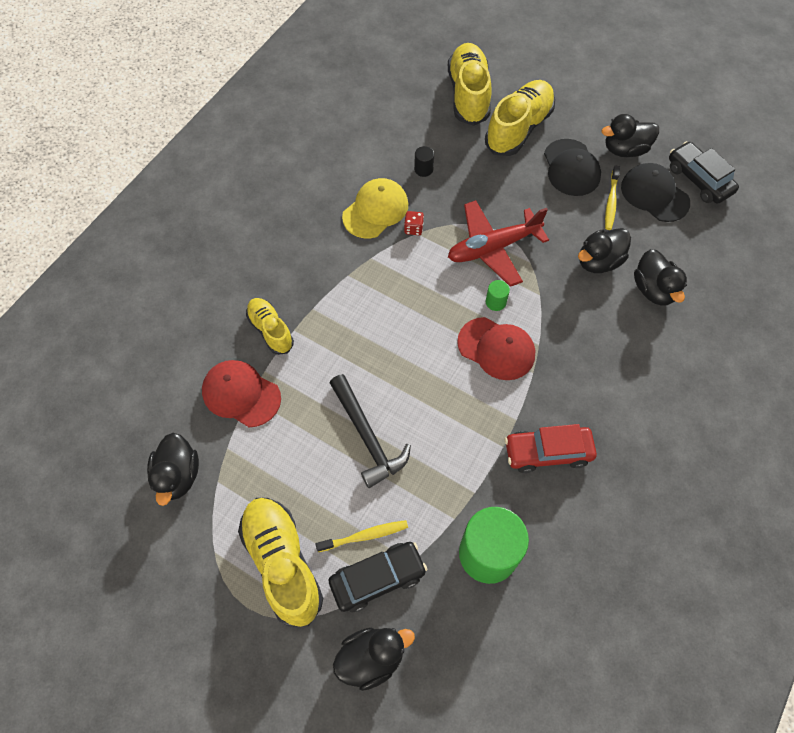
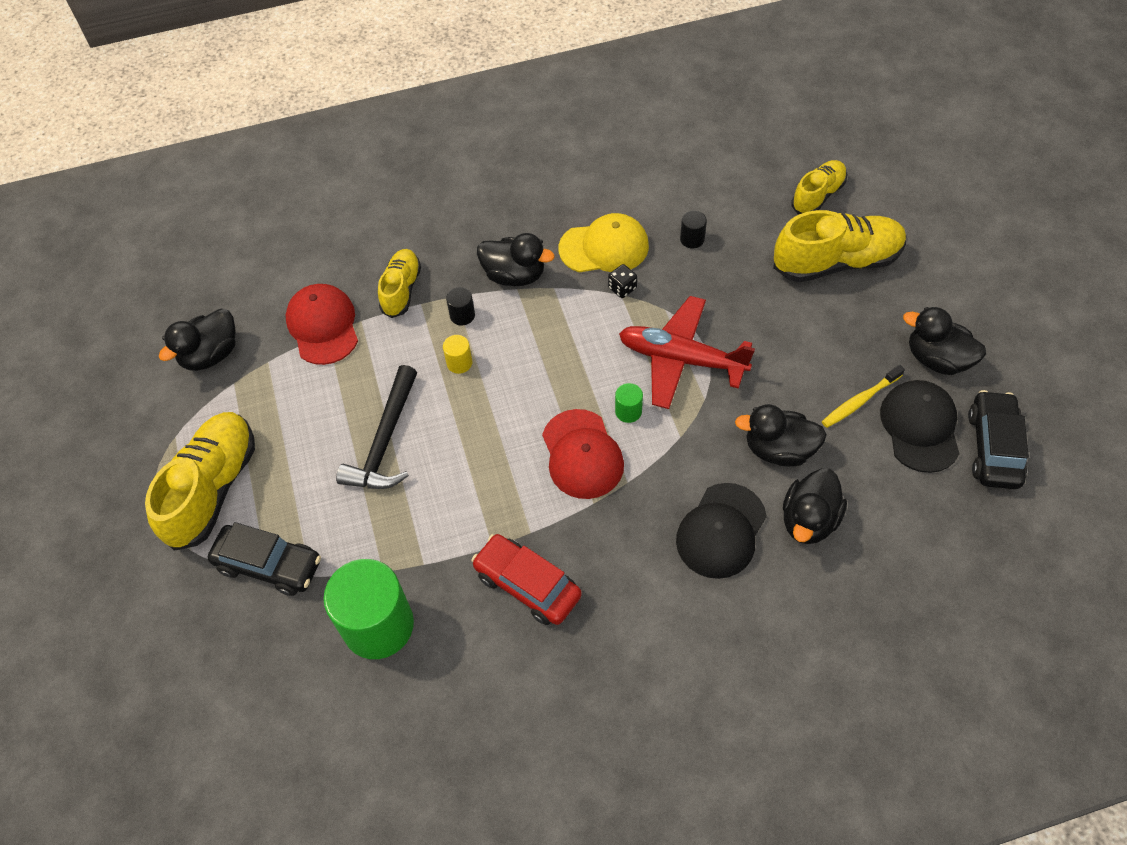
camera: 45 degrees right, 5 degrees down
yellow toothbrush [316,520,408,552] -> none
black duck [333,628,415,691] -> black duck moved to [477,233,555,286]
red dice [404,211,424,235] -> black dice [608,264,637,298]
yellow shoe [448,43,491,126] -> yellow shoe [791,160,847,214], size x0.59
black cap [544,139,601,196] -> black cap moved to [676,483,767,579]
none -> yellow cylinder [443,335,472,374]
none -> black cylinder [446,287,475,326]

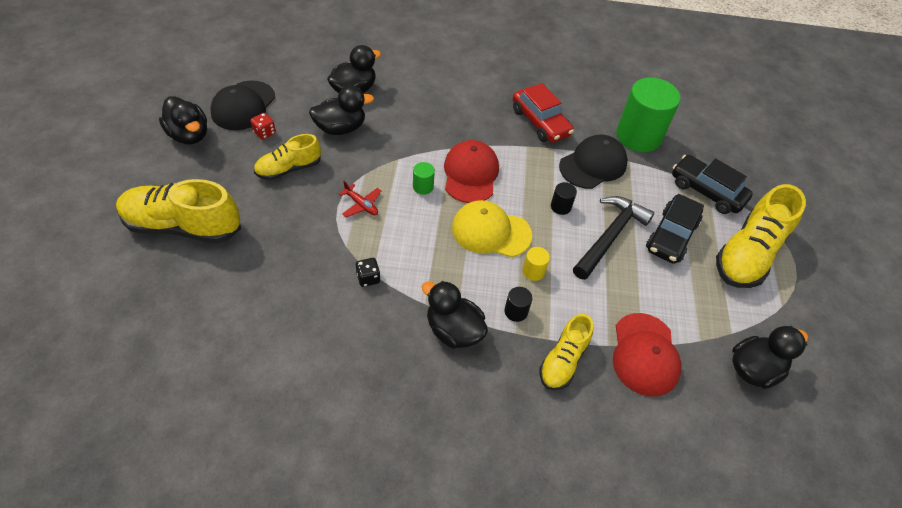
camera: 165 degrees left, 5 degrees down
yellow cap [559,213,649,273] -> yellow cap moved to [452,200,532,257]
red plane [619,296,755,409] -> red plane [339,181,381,217], size x0.43
black cap [676,483,767,579] -> black cap moved to [559,134,628,189]
black cylinder [680,211,707,249] -> black cylinder moved to [551,182,577,215]
black duck [735,404,827,467] -> black duck turned 45 degrees counterclockwise [309,85,374,135]
yellow shoe [791,160,847,214] -> yellow shoe moved to [254,134,321,180]
yellow toothbrush [822,365,905,428] -> red dice [250,113,276,140]
black car [968,390,1029,489] -> black car moved to [646,194,704,264]

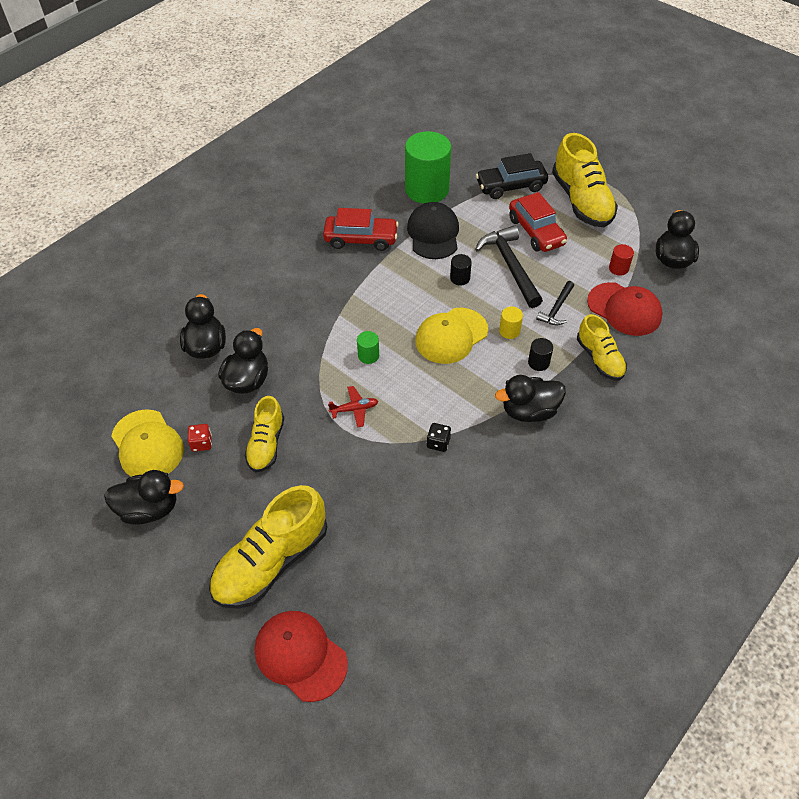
camera: 50 degrees left, 0 degrees up
black cap [210,81,275,130] -> yellow cap [111,409,184,477]
red cap [444,140,499,203] -> red cap moved to [255,611,348,702]
black car [646,194,704,264] -> red car [509,192,567,252]
none -> black hammer [536,281,574,325]
none -> red cylinder [609,244,634,276]

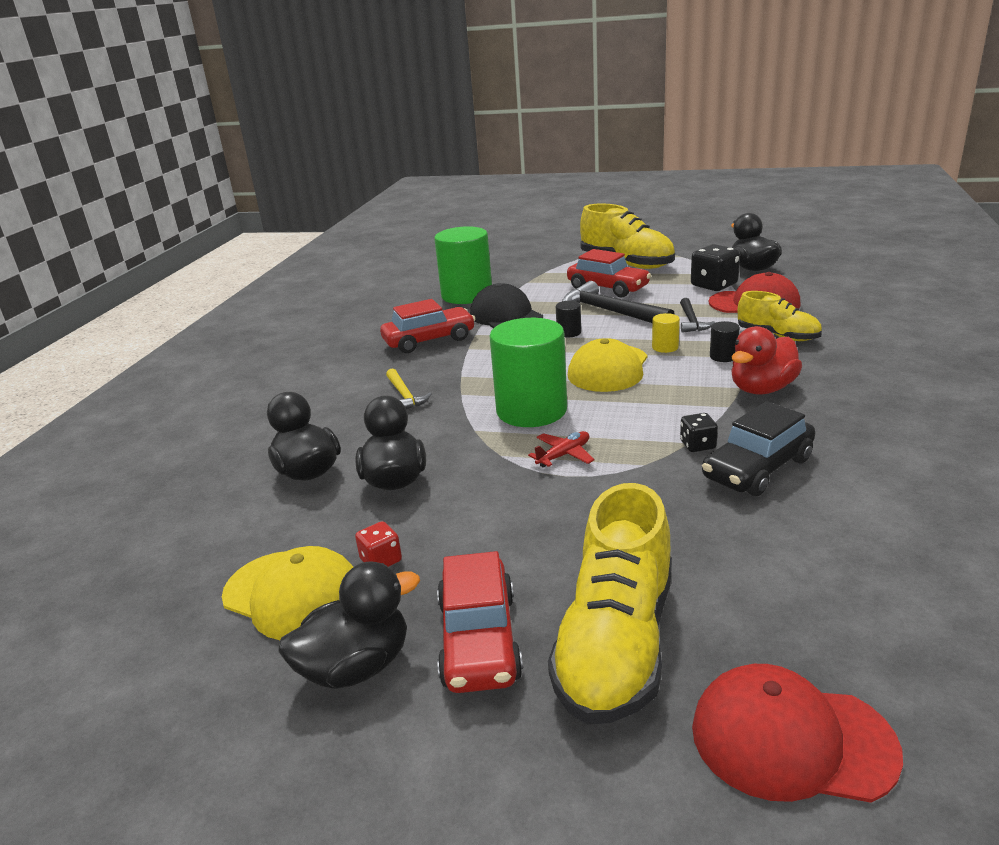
camera: 25 degrees left, 25 degrees down
yellow shoe [245,396,284,472] -> none
green cylinder [357,331,379,364] -> green cylinder [490,318,567,427], size x2.41
black car [476,153,548,199] -> black car moved to [702,401,815,496]
black duck [495,375,566,422] -> red duck [731,326,802,395]
red cylinder [609,244,634,276] -> black dice [691,244,740,291]
none -> yellow hammer [386,368,431,409]
none -> red car [437,551,523,693]

